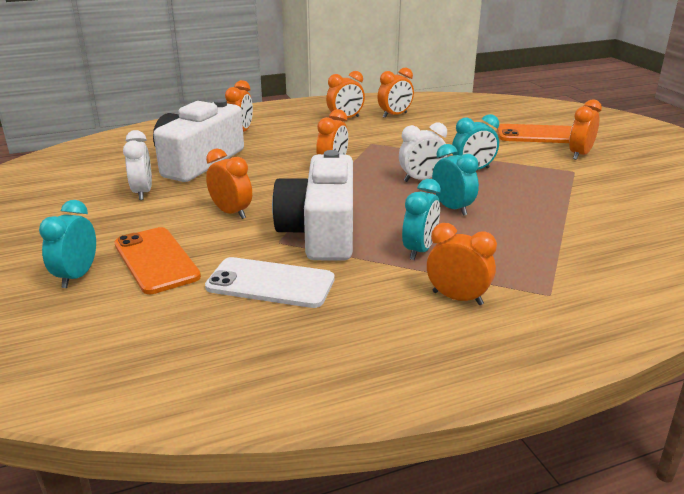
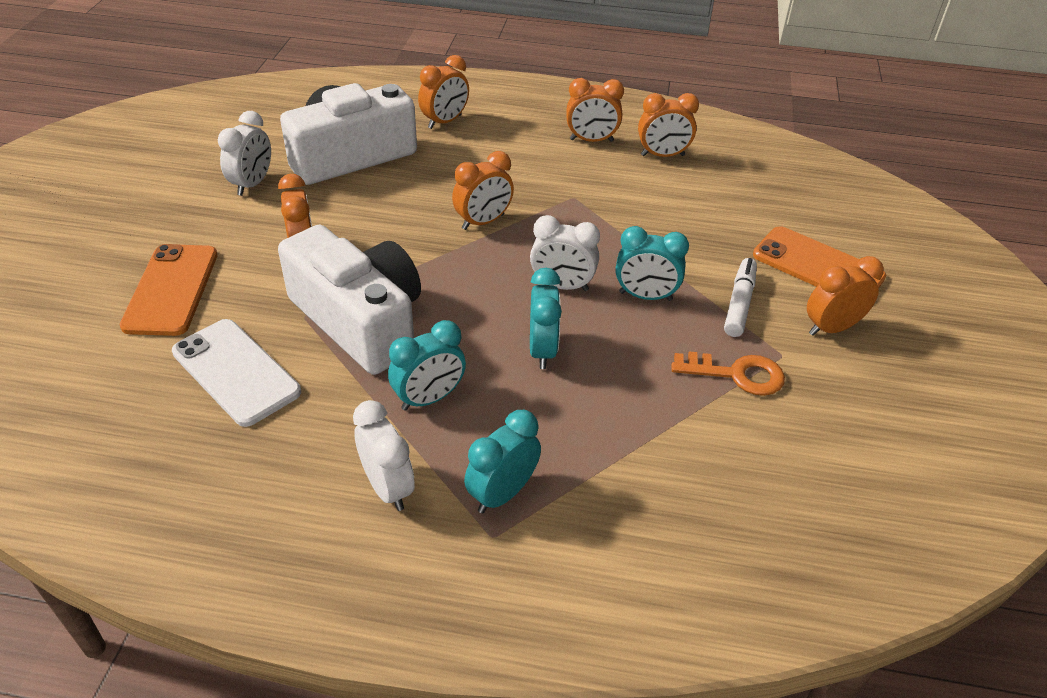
camera: 30 degrees right, 15 degrees up
turquoise clock [39,200,96,288] -> turquoise clock moved to [464,410,541,513]
white camera [272,150,353,261] -> white camera turned 105 degrees clockwise [278,225,421,375]
orange clock [427,223,497,305] -> white clock [353,400,415,511]
none -> orange key [671,351,785,396]
none -> white marker [724,258,757,337]

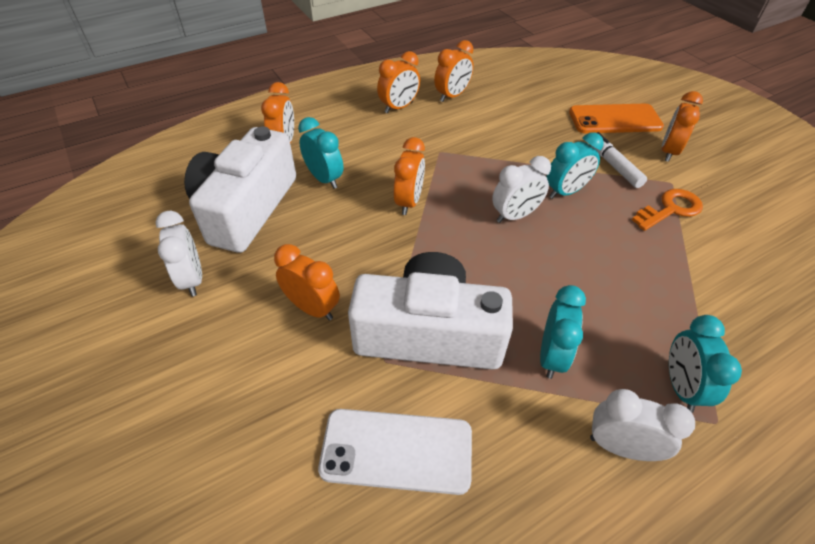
camera: 40 degrees left, 5 degrees up
orange phone [120,244,218,336] -> none
turquoise clock [530,268,562,369] -> turquoise clock moved to [298,117,343,189]

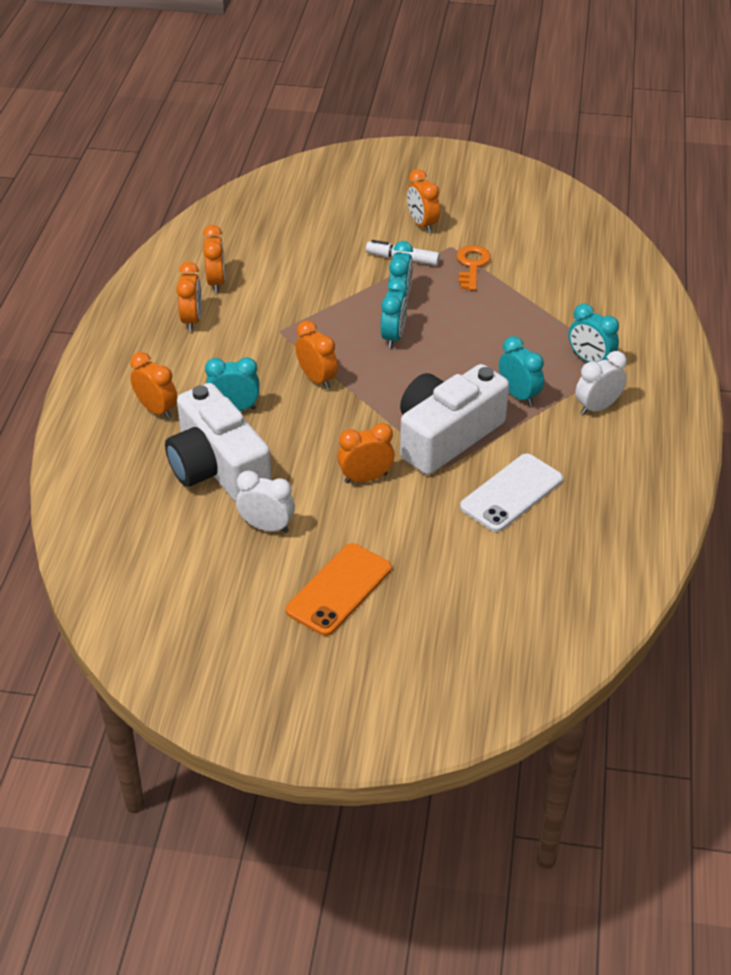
camera: 50 degrees left, 5 degrees down
white clock [492,156,551,223] -> turquoise clock [381,278,408,348]
orange phone [569,104,664,133] -> orange phone moved to [286,543,391,636]

